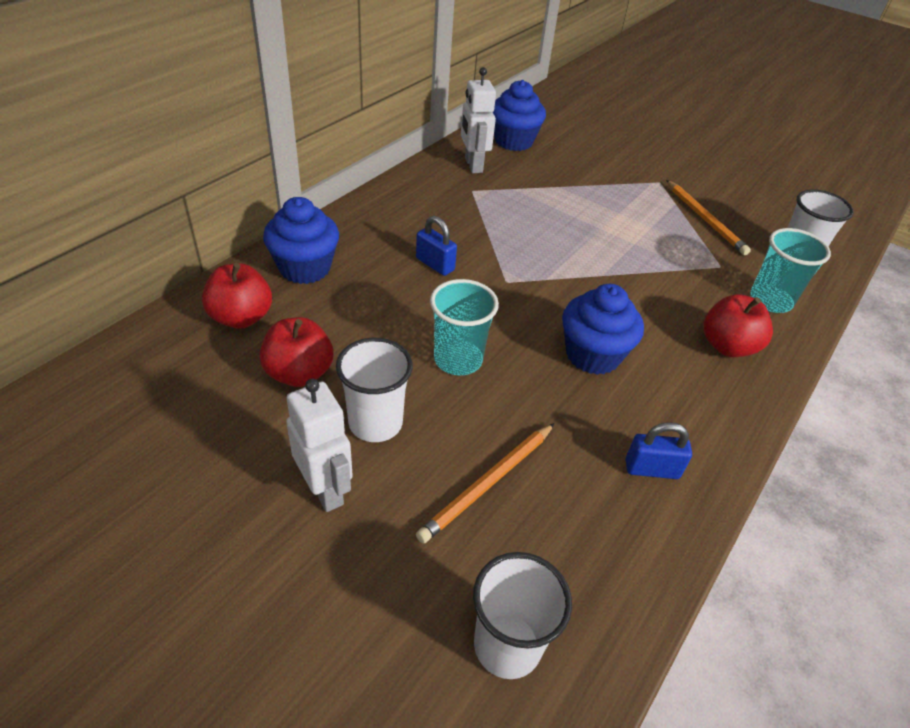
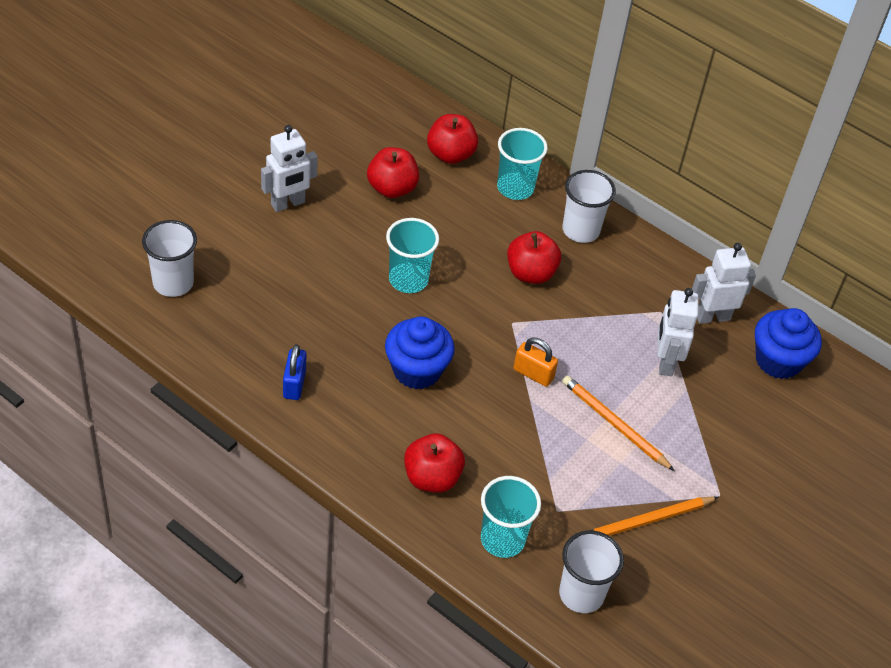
camera: 90 degrees right, 5 degrees up
blue cupcake [263,197,339,284] -> turquoise cup [497,128,548,200]
white cup [336,338,413,442] -> white cup moved to [562,170,616,243]
blue padlock [416,216,457,276] -> red apple [507,231,561,284]
orange pencil [416,423,555,544] -> orange pencil moved to [562,375,675,471]
none -> orange padlock [513,338,558,387]
none -> white robot [657,288,698,376]

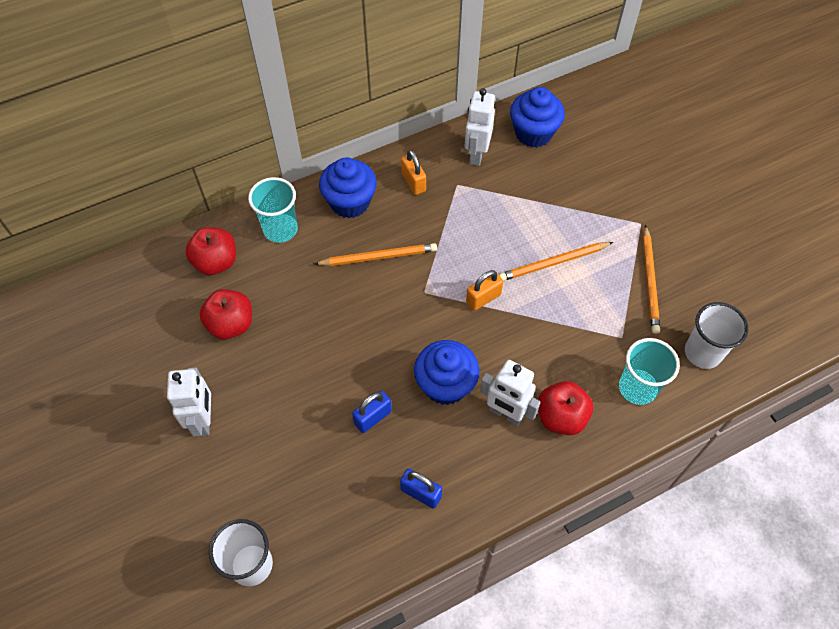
camera: 60 degrees left, 10 degrees up
turquoise cup [386,218,439,293] -> none
red apple [507,231,561,284] -> orange pencil [314,243,437,266]
white cup [562,170,616,243] -> blue cupcake [319,157,377,218]
white robot [657,288,698,376] -> white robot moved to [480,360,541,426]
none -> blue padlock [352,391,392,433]
none -> orange padlock [401,150,426,195]

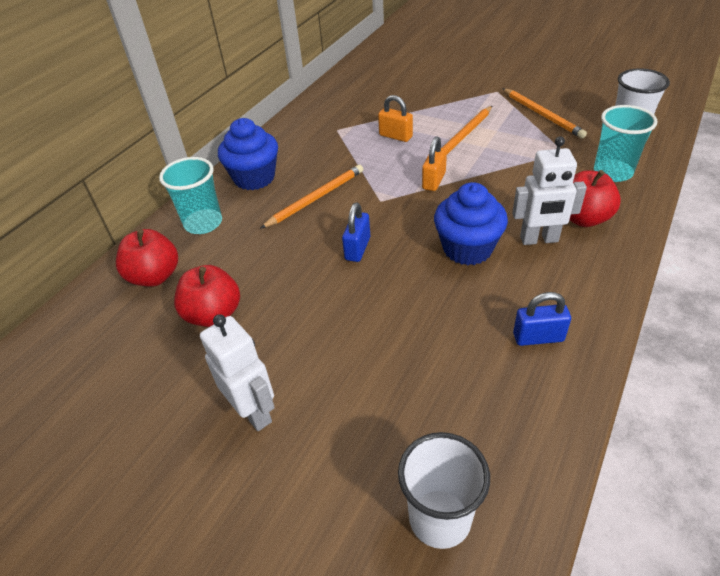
camera: 30 degrees left, 15 degrees down
blue padlock [352,391,392,433] -> blue padlock moved to [342,202,370,262]
orange padlock [401,150,426,195] -> orange padlock moved to [378,95,413,142]
white robot [465,88,495,166] -> none
blue cupcake [510,87,565,147] -> none

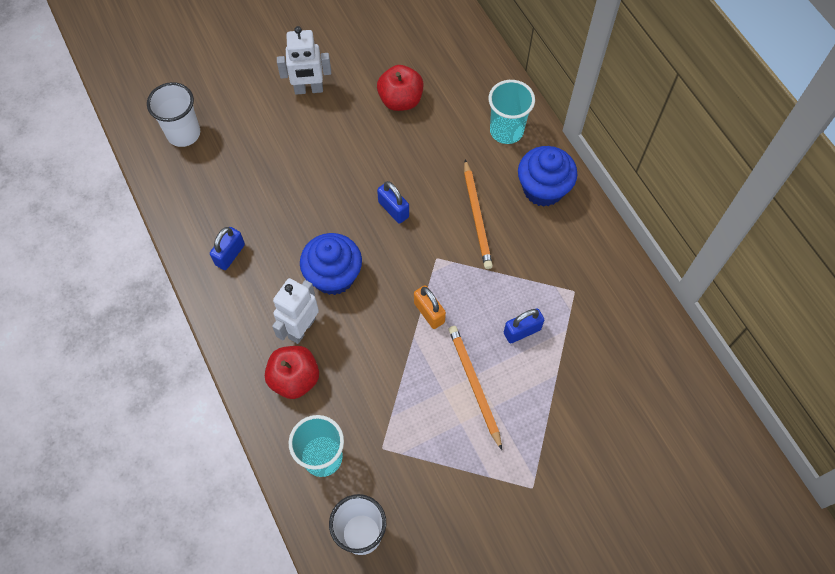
camera: 120 degrees right, 20 degrees up
red apple [116,229,178,287] -> none
orange padlock [378,95,413,142] -> blue padlock [504,308,544,344]
orange pencil [502,88,587,138] -> none

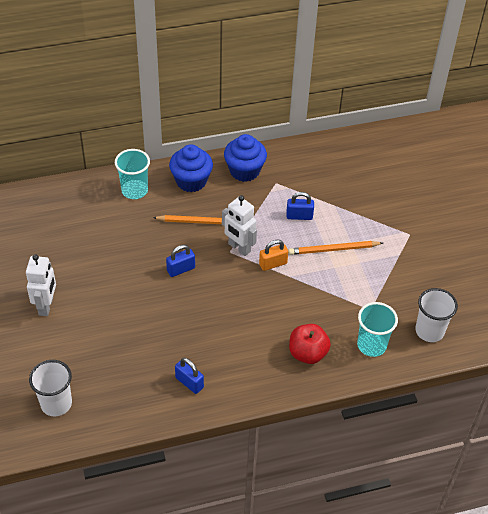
camera: 80 degrees left, 15 degrees down
white robot [272,278,319,344] -> white robot moved to [222,195,257,256]
blue cupcake [300,233,362,295] -> blue cupcake moved to [224,134,267,182]
red apple [377,65,424,111] -> none
blue padlock [504,308,544,344] -> blue padlock turned 75 degrees counterclockwise [286,192,314,220]

